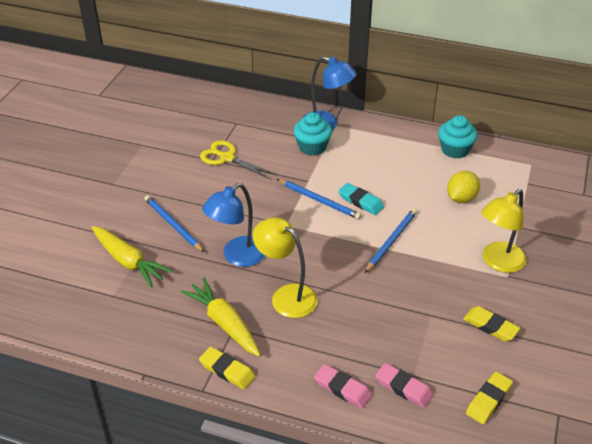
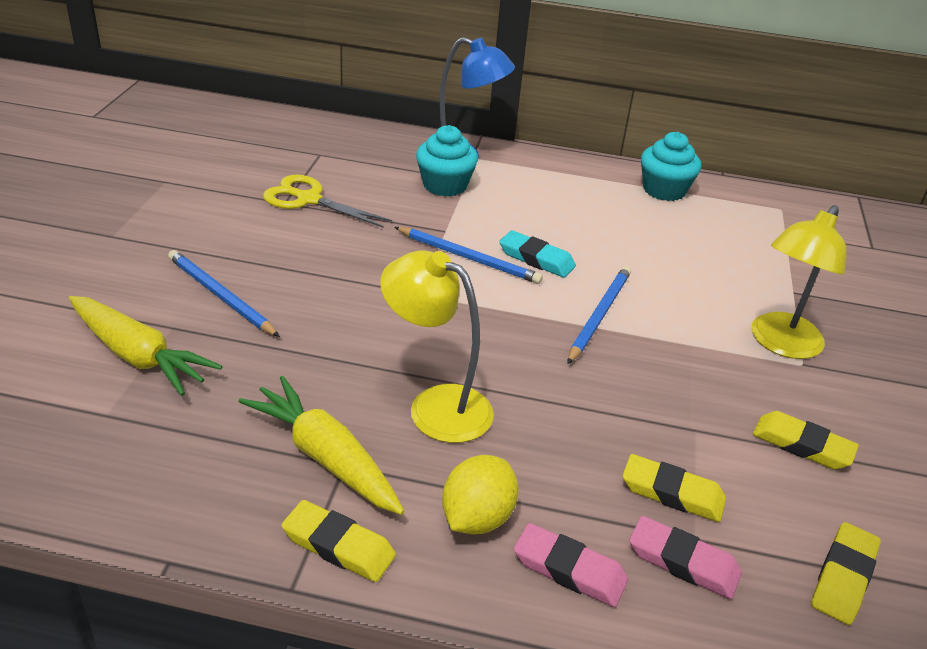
camera: 10 degrees left, 5 degrees down
blue lamp [202,183,265,267] -> none
yellow lemon [447,171,480,203] -> yellow lemon moved to [442,455,518,535]
none -> yellow eraser [623,454,726,522]

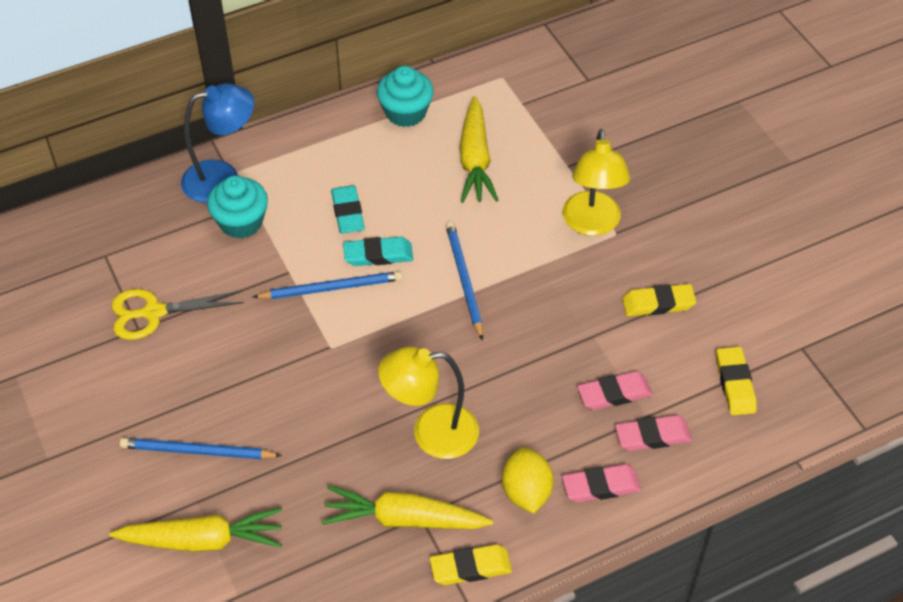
camera: 35 degrees left, 15 degrees up
yellow eraser [623,454,726,522] -> pink eraser [577,371,653,410]
none -> turquoise eraser [331,185,365,233]
none -> yellow carrot [460,96,499,203]

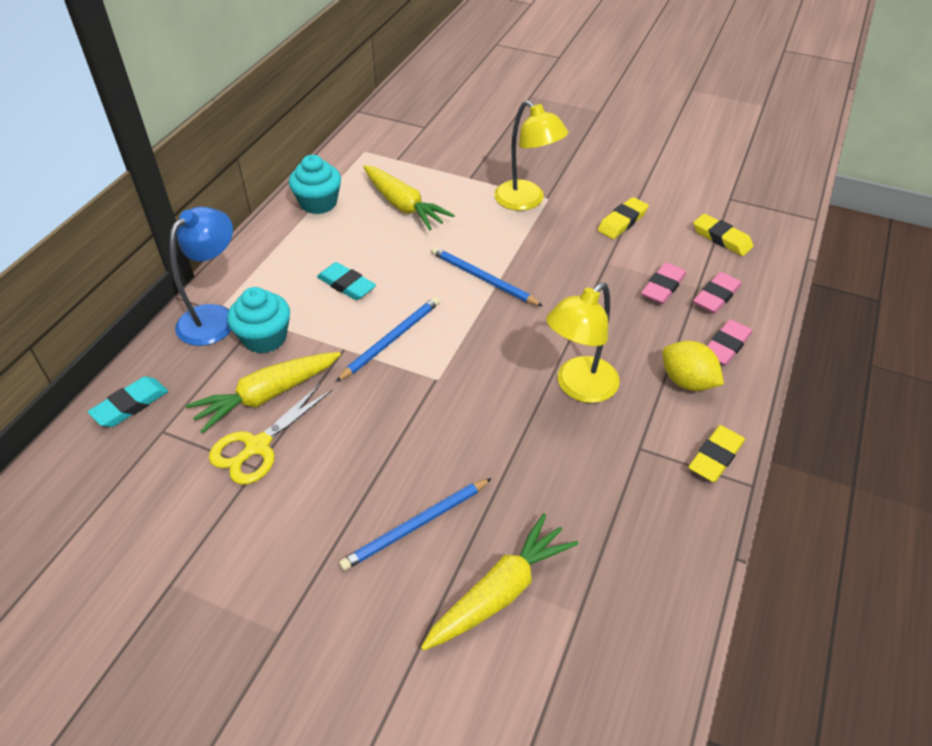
camera: 40 degrees left, 5 degrees down
yellow carrot [321,486,493,529] -> yellow carrot moved to [186,352,341,434]
turquoise eraser [343,237,413,266] -> turquoise eraser moved to [88,376,168,427]

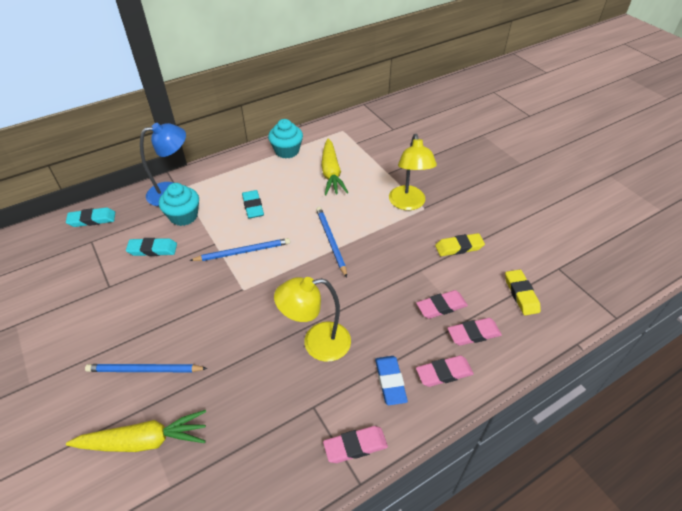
camera: 35 degrees right, 0 degrees up
yellow carrot [186,352,341,434] -> turquoise eraser [126,238,177,256]
yellow scissors [209,383,332,485] -> none
yellow lemon [662,341,724,391] -> blue eraser [375,356,408,405]
yellow eraser [688,425,745,482] -> pink eraser [323,426,388,463]

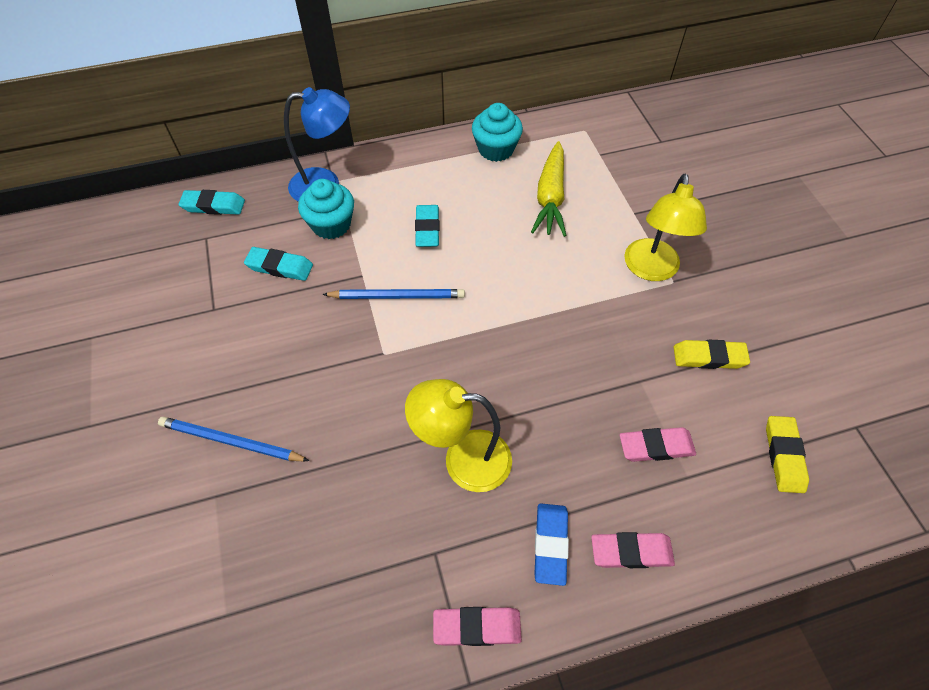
camera: 15 degrees right, 10 degrees up
yellow carrot [66,410,206,452] -> none
blue pencil [316,207,347,277] -> none
pink eraser [447,318,502,346] -> none

